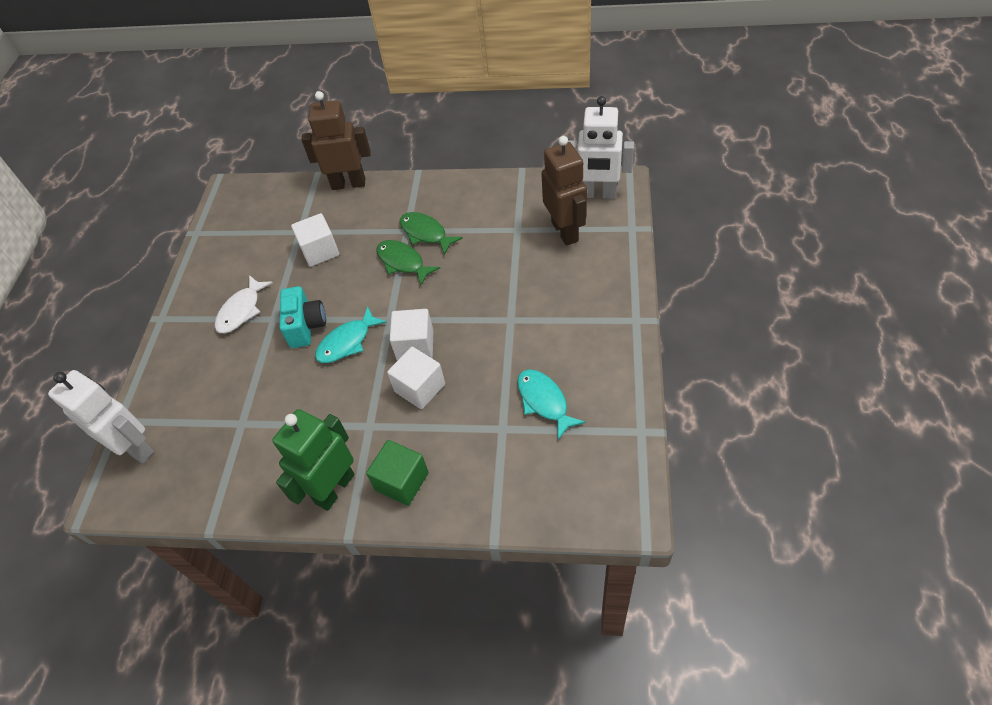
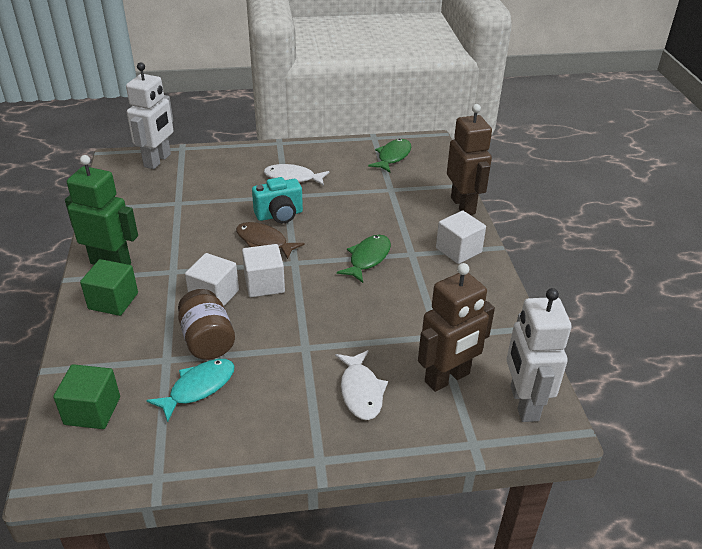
camera: 70 degrees right, 15 degrees down
white cube [291,213,340,267] -> white cube moved to [436,210,486,264]
turquoise fish [315,306,387,363] -> brown fish [236,222,305,259]
green fish [400,212,463,255] -> green fish moved to [368,139,411,173]
none -> green cube [53,364,120,429]
none -> brown jar [178,289,235,360]
none -> white fish [335,350,388,420]

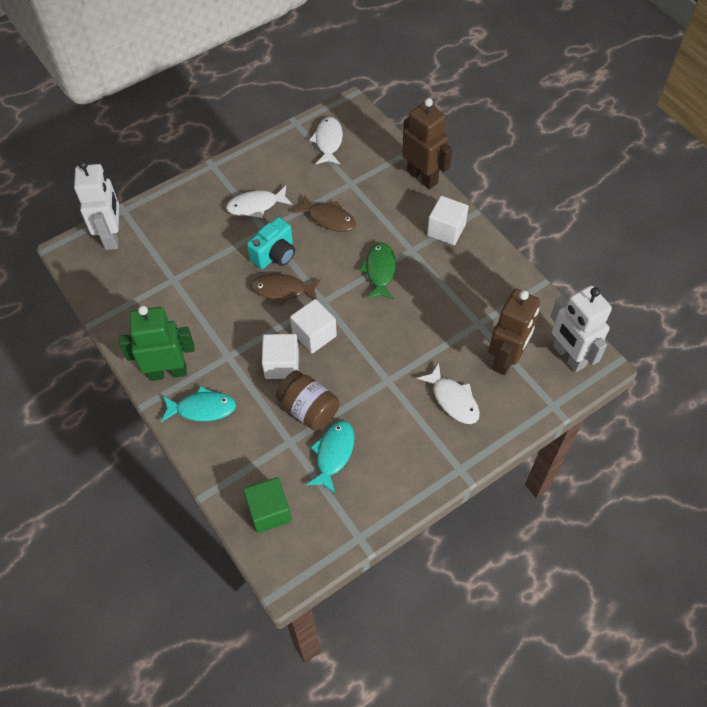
camera: 25 degrees left, 20 degrees up
green cube [80,259,138,316] -> turquoise fish [161,386,236,422]
green fish [368,139,411,173] -> white fish [309,117,343,164]
none -> brown fish [292,195,356,232]

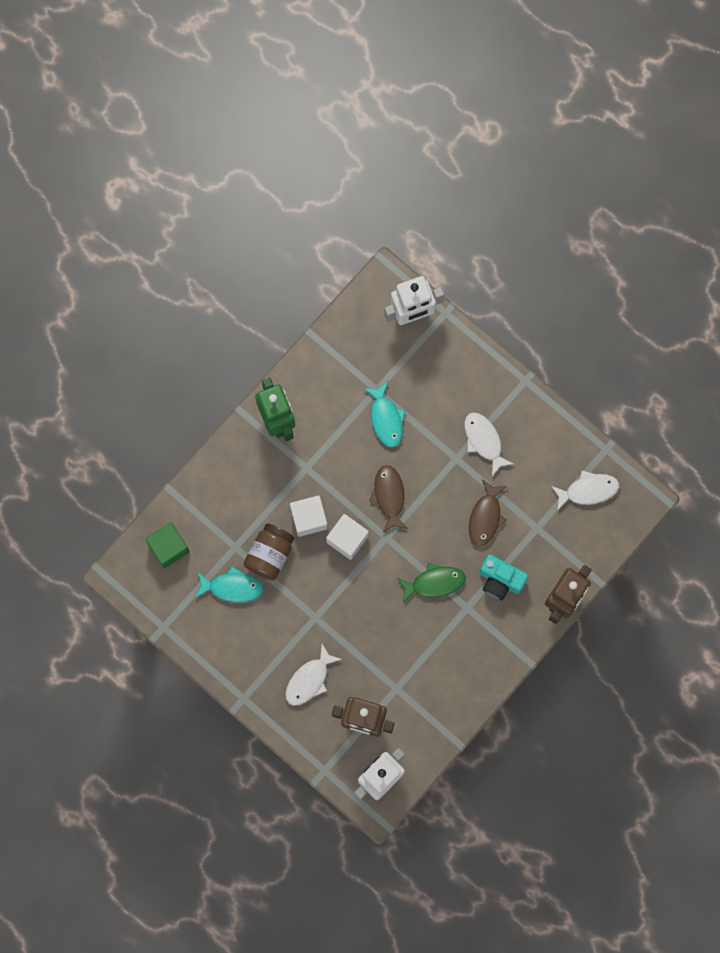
camera: 75 degrees right, 20 degrees up
turquoise fish [161,386,236,422] -> turquoise fish moved to [363,382,405,447]
turquoise camera [247,217,295,269] -> turquoise camera moved to [479,554,528,601]
white cube [427,196,469,245] -> none

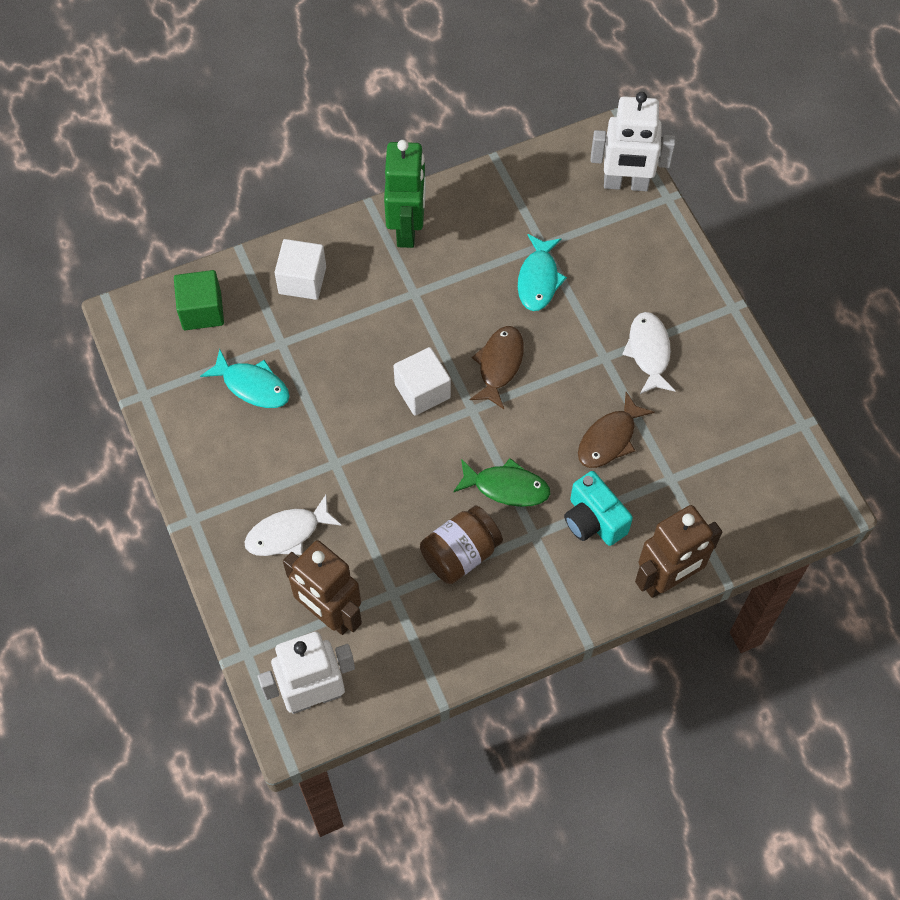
camera: 25 degrees right, 15 degrees down
brown jar [244,523,294,581] -> brown jar moved to [420,506,503,584]
white cube [290,496,328,537] -> white cube moved to [275,239,326,300]
white fish [551,471,619,511] -> none

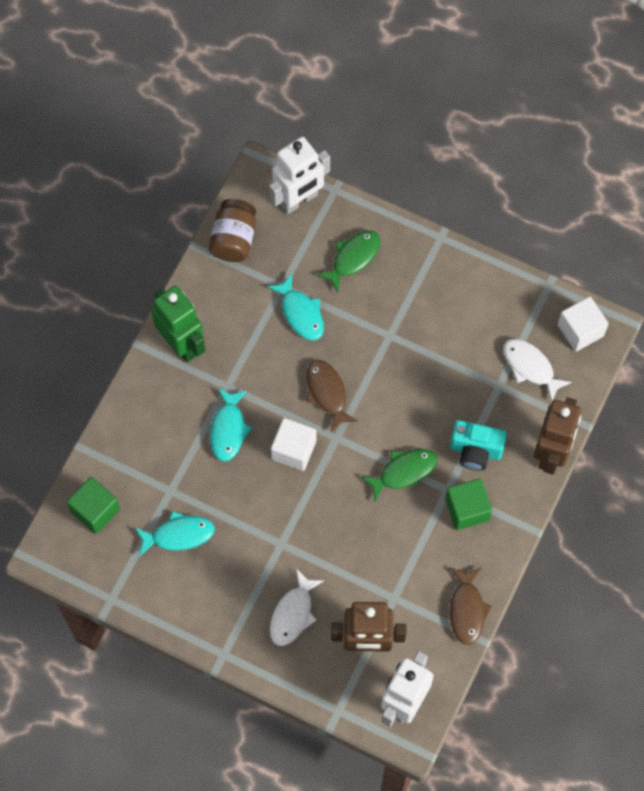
camera: 40 degrees left, 5 degrees up
white cube [275,239,326,300] -> white cube moved to [558,296,609,351]
brown jar [420,506,503,584] -> brown jar moved to [209,199,256,262]
brown fish [578,392,655,468] -> brown fish moved to [450,568,492,645]
white fish [622,312,676,394] -> white fish moved to [504,339,572,402]
none -> turquoise fish [210,388,252,462]
none -> green fish [317,231,381,293]
none -> green cube [445,478,492,530]

